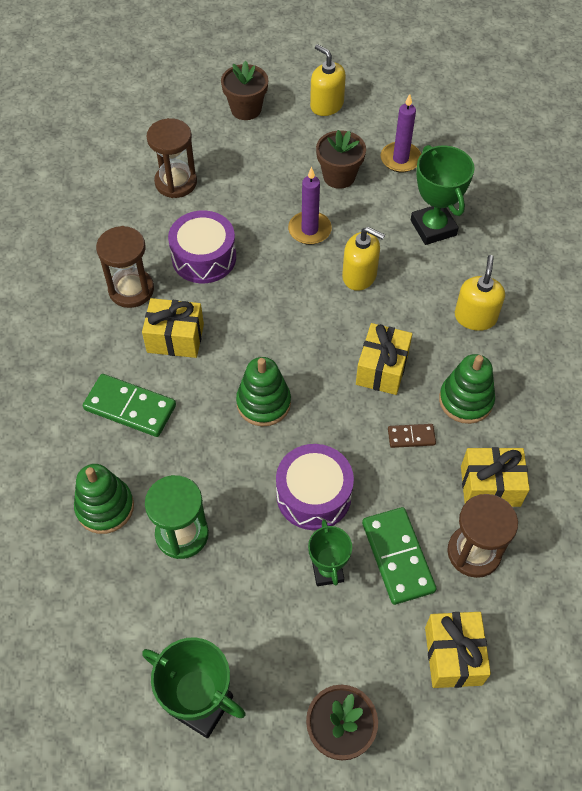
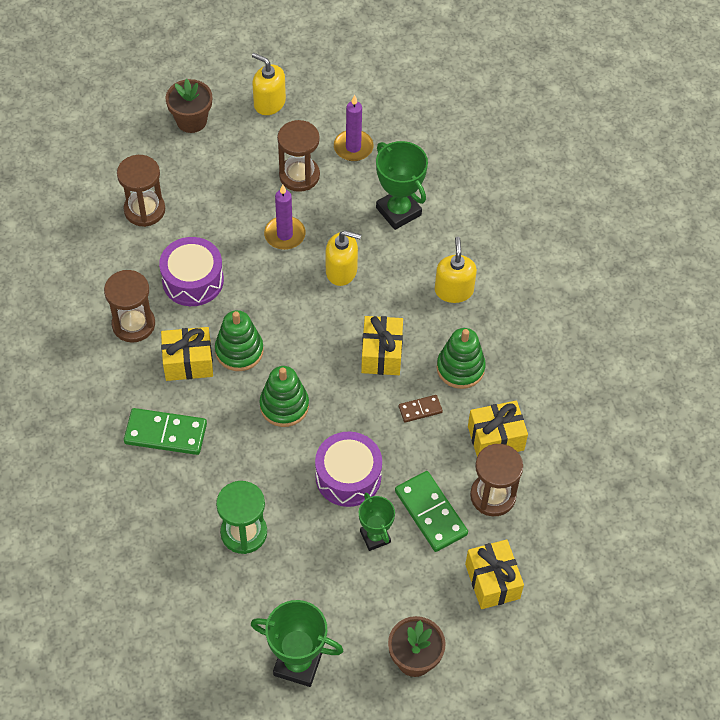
camera: 15 degrees left, 0 degrees up
green stacking toy [74,464,134,534] -> green stacking toy moved to [215,310,263,371]
brown flower pot [316,130,366,189] -> brown hourglass [277,120,320,192]

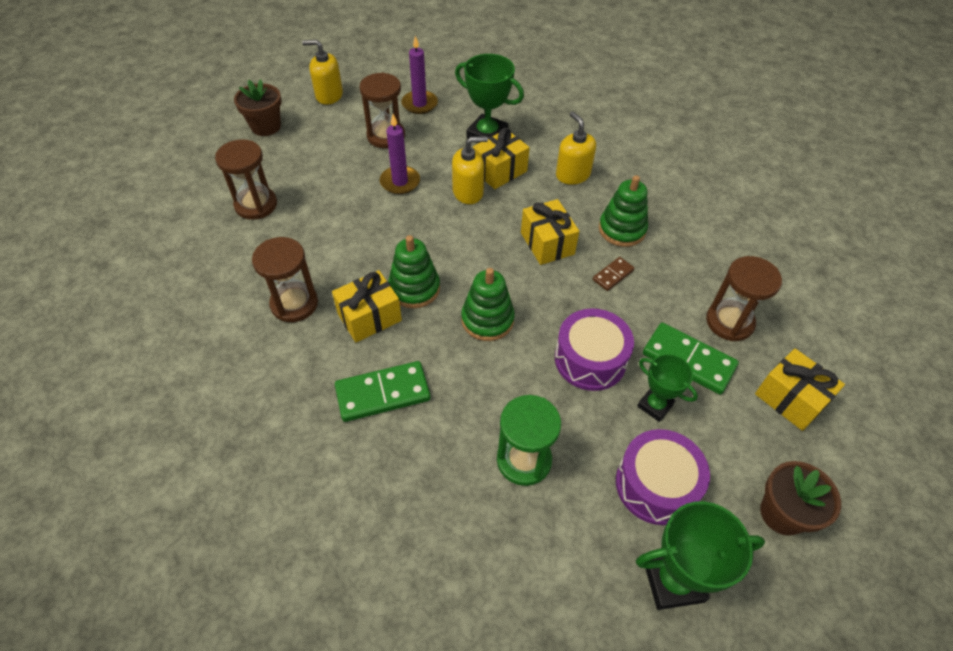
camera: 25 degrees left, 5 degrees down
purple drum [159,237,224,306] -> purple drum moved to [616,429,710,525]
yellow gift [468,401,528,456] -> yellow gift moved to [473,128,530,189]

